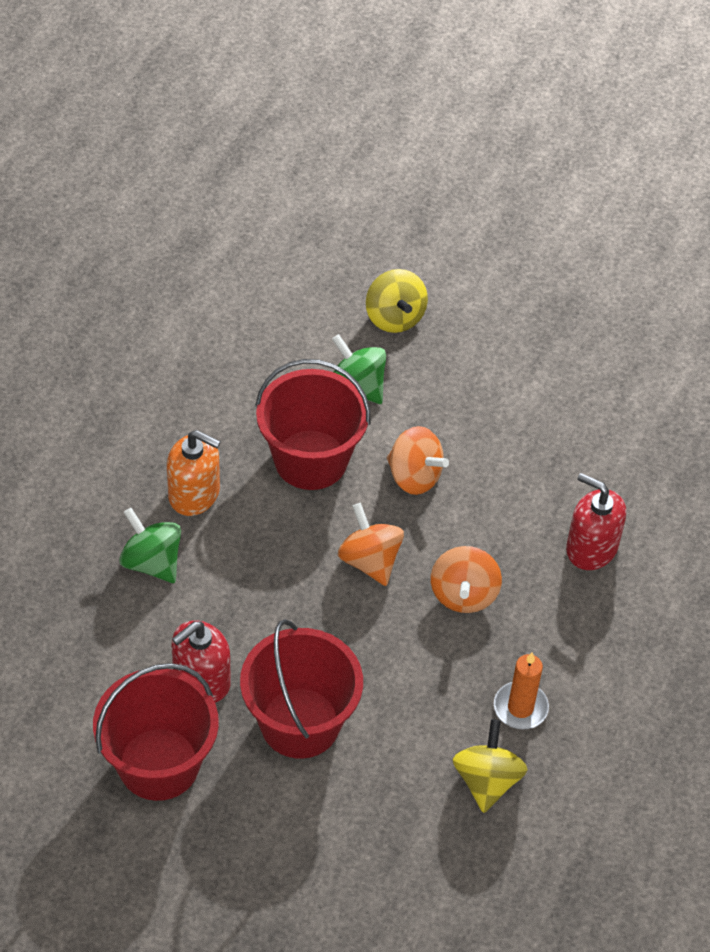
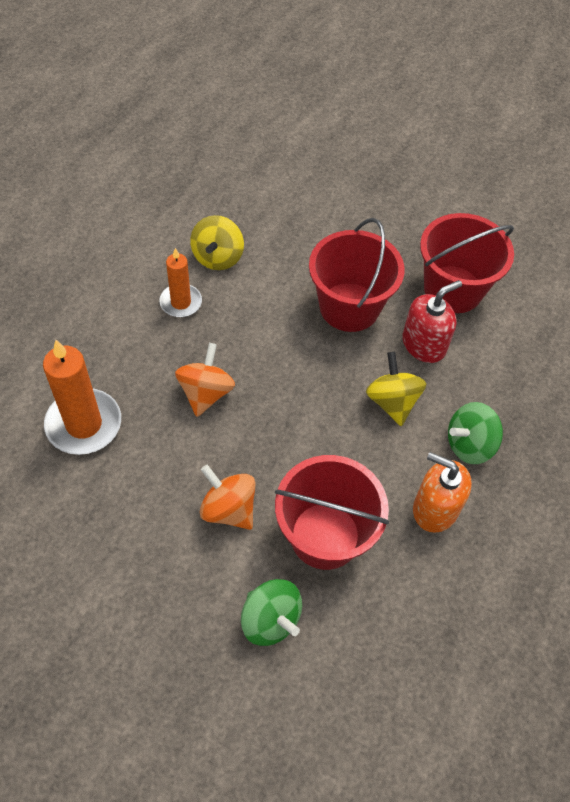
camera: 175 degrees left, 5 degrees up
green spinning top [119,508,181,583] -> green spinning top turned 105 degrees clockwise [448,402,503,464]
orange spinning top [338,503,404,586] -> none
yellow spinning top [366,269,428,333] -> yellow spinning top moved to [366,352,426,426]
red soap dispenser [566,473,626,570] -> orange candle [43,340,121,455]

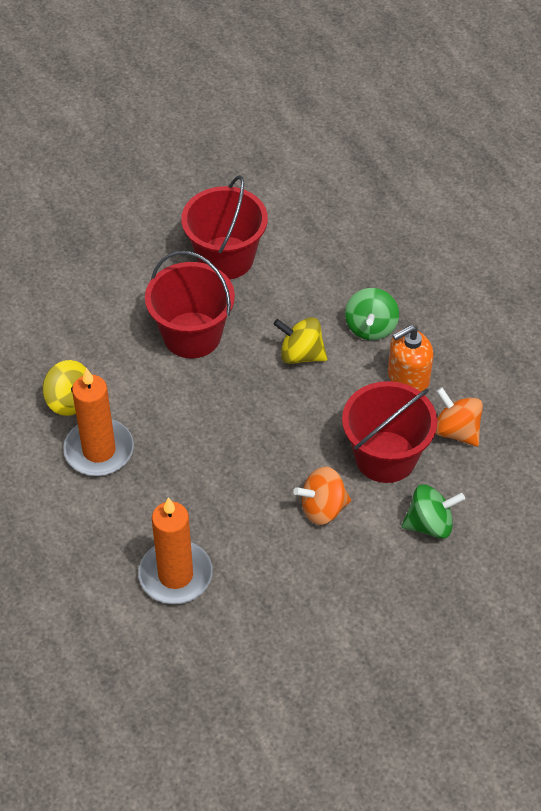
camera: 55 degrees left, 5 degrees down
orange candle [159,248,202,317] -> orange candle [63,368,134,476], size x1.63
orange spinning top [175,343,235,417] -> orange spinning top moved to [435,387,483,446]
red soap dispenser [402,280,462,363] -> none

